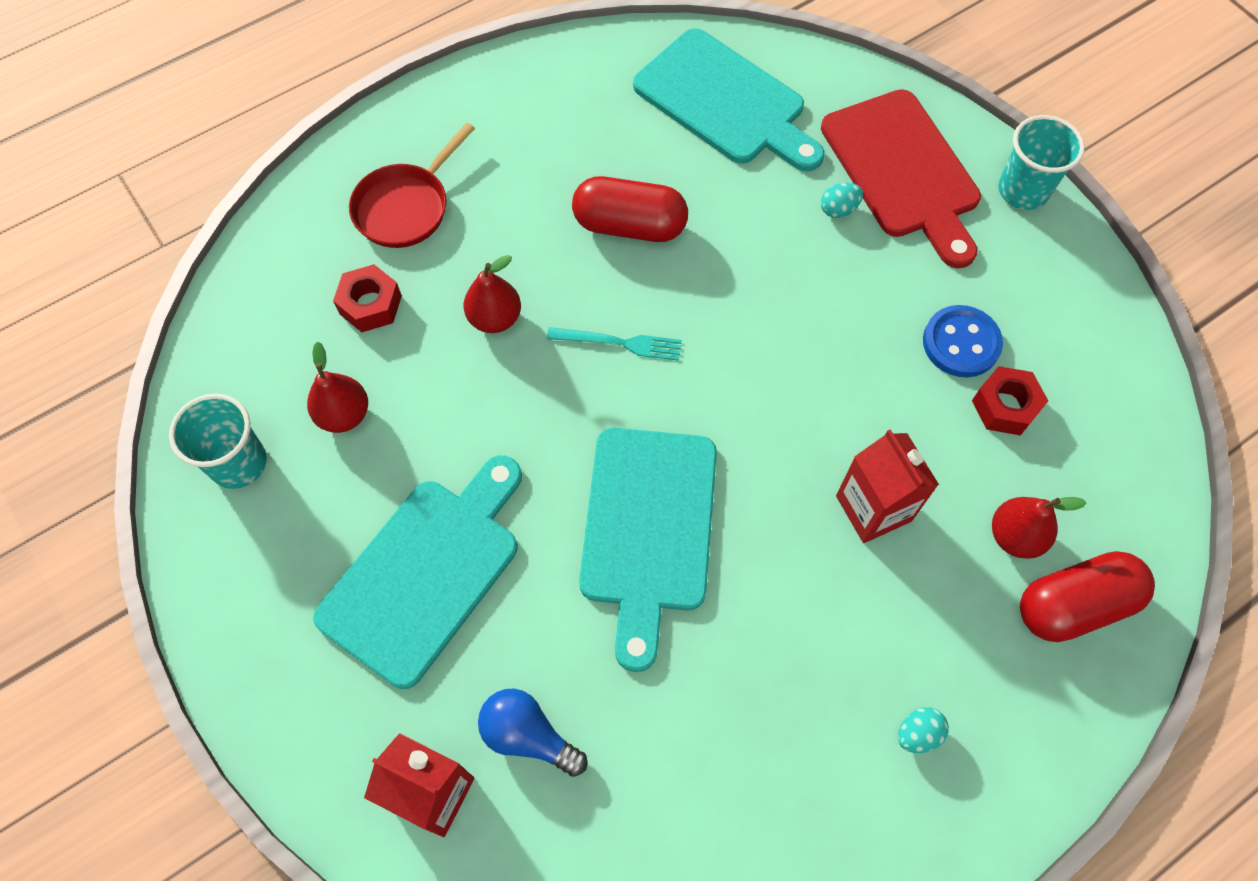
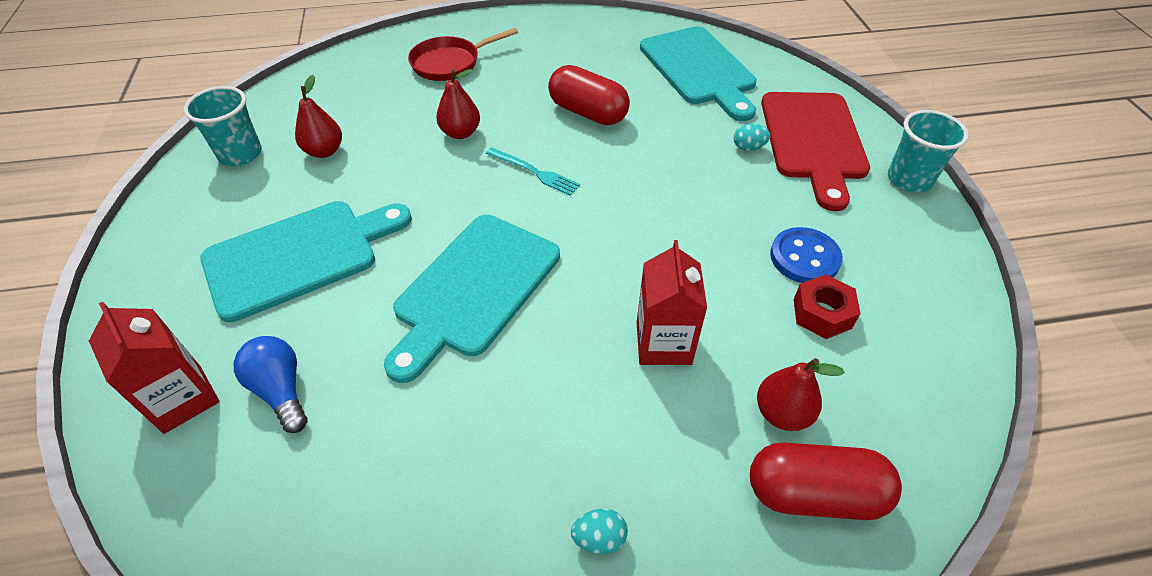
camera: 25 degrees right, 15 degrees down
red nut [333,264,402,332] -> none

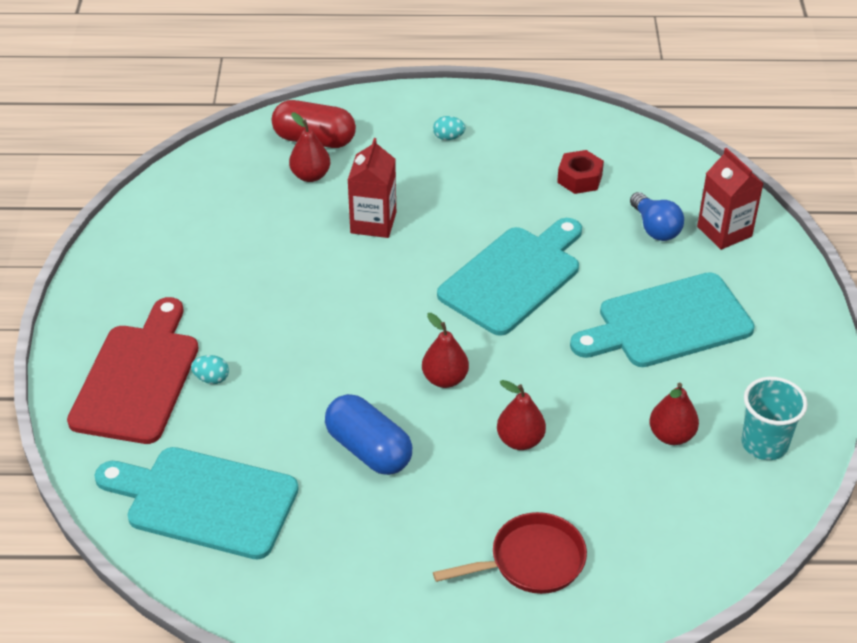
camera: 170 degrees left, 5 degrees down
turquoise fork [486,147,580,196] -> red pear [422,313,469,388]
red capsule [548,65,630,125] -> blue capsule [325,394,412,475]
turquoise cutting board [640,26,757,121] -> turquoise cutting board turned 60 degrees counterclockwise [94,447,299,559]
blue button [770,227,843,283] -> none
red nut [794,274,861,339] -> red nut moved to [557,150,604,194]
turquoise cup [888,110,969,192] -> none

